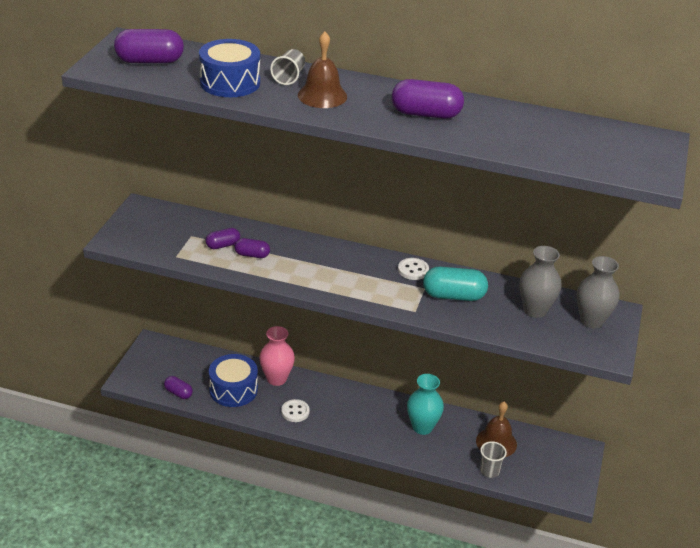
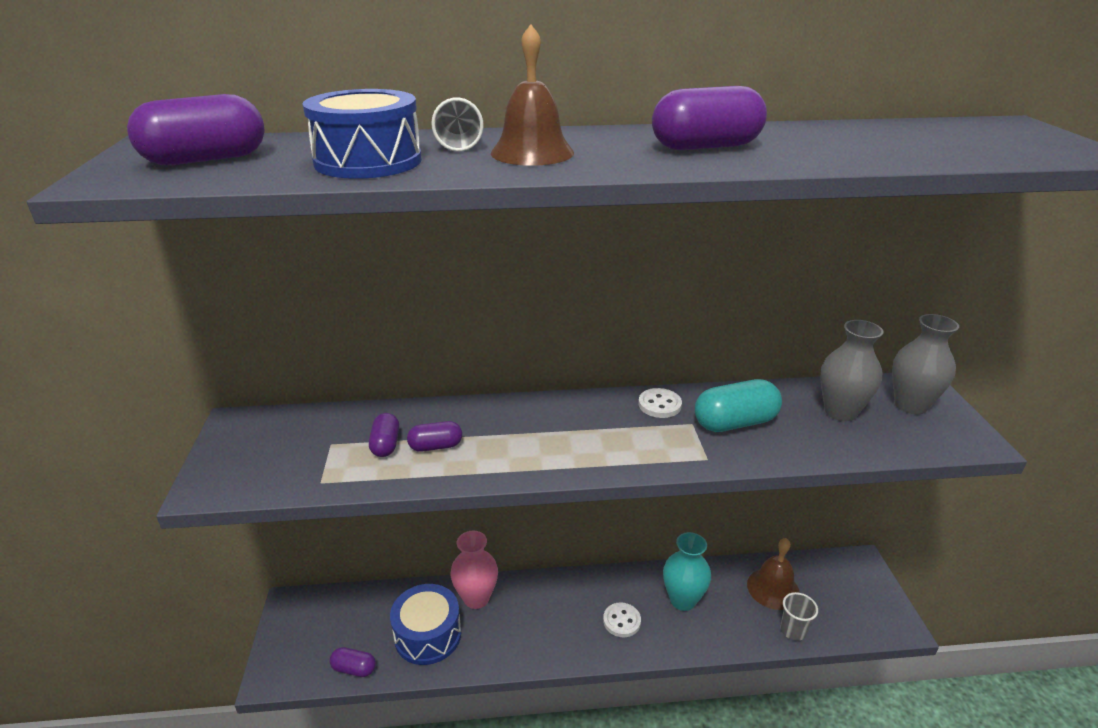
camera: 20 degrees left, 5 degrees down
purple capsule [206,228,240,249] -> purple capsule turned 45 degrees counterclockwise [369,413,399,457]
white button [281,399,310,422] -> white button moved to [603,602,641,637]

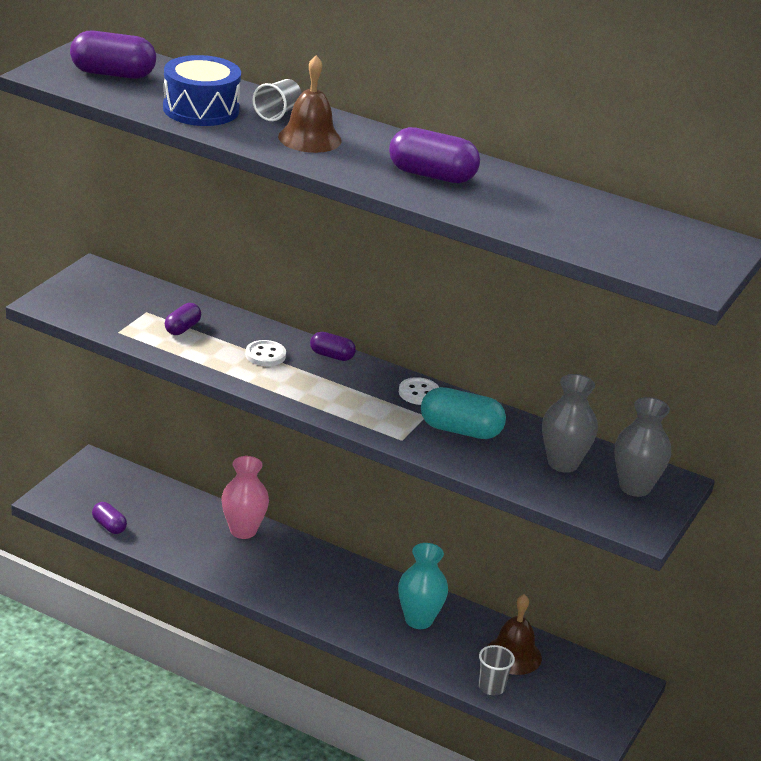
camera: 30 degrees right, 0 degrees up
blue drum [390,584,461,665] -> none
purple capsule [407,421,462,452] -> purple capsule moved to [310,332,356,361]
white button [603,602,641,637] -> white button moved to [245,340,286,366]

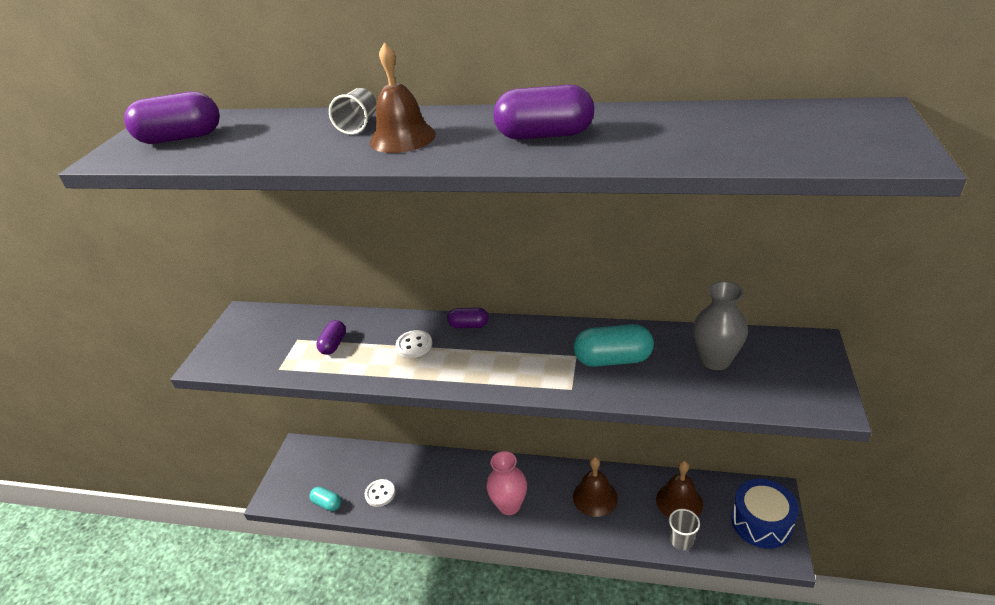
camera: 10 degrees left, 5 degrees up
purple capsule [92,502,127,534] -> turquoise capsule [310,487,341,511]
blue drum [163,55,241,126] -> blue drum moved to [731,479,799,549]
pink vase [221,456,269,539] -> pink vase moved to [486,451,527,515]
turquoise vase [398,543,448,629] -> brown bell [573,457,618,517]
white button [399,377,439,405] -> white button moved to [365,479,395,507]
grey vase [615,397,671,497] -> none

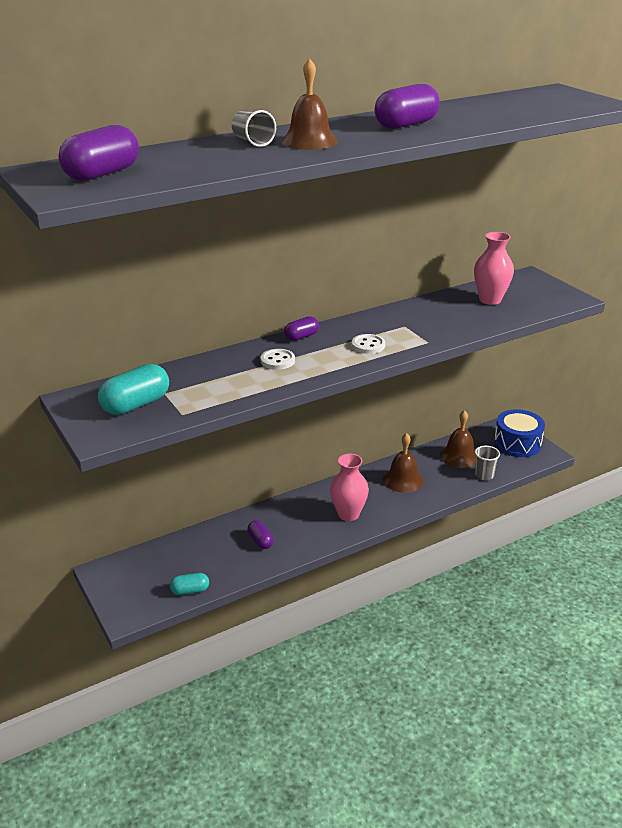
camera: 45 degrees left, 5 degrees down
purple capsule [316,320,346,355] -> purple capsule moved to [247,520,274,549]
white button [365,479,395,507] -> white button moved to [352,334,385,354]
turquoise capsule [574,324,654,367] -> turquoise capsule moved to [98,364,169,415]
grey vase [693,281,748,370] -> pink vase [474,232,514,305]

